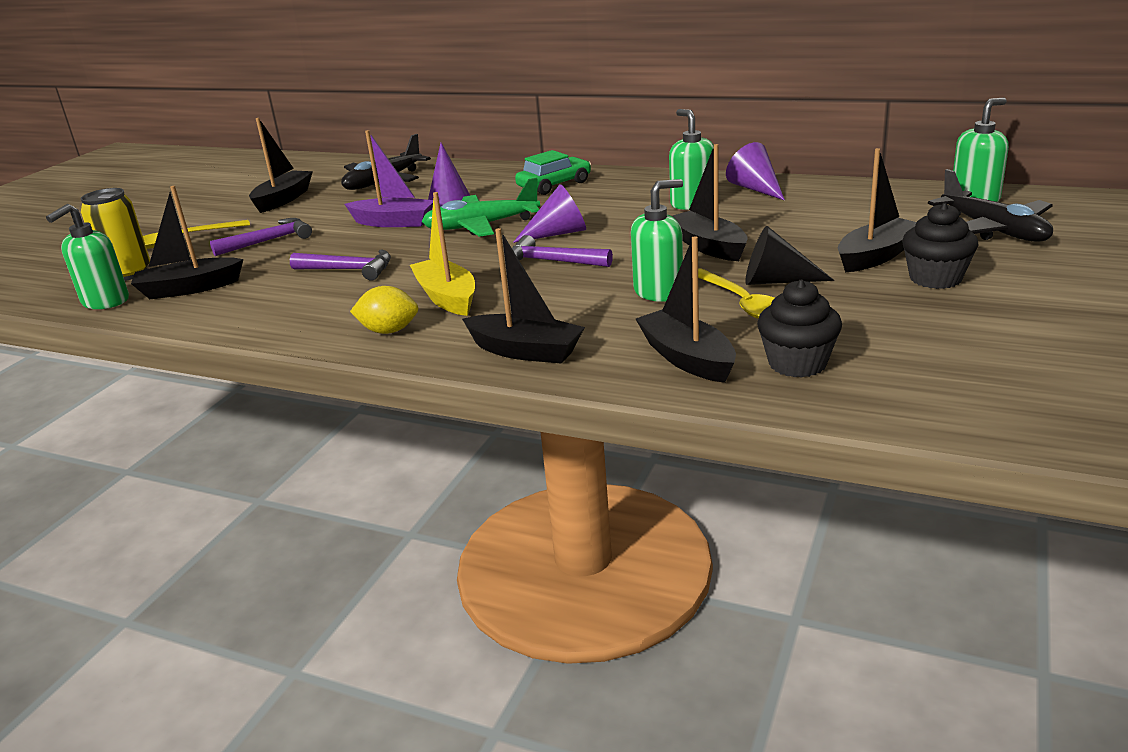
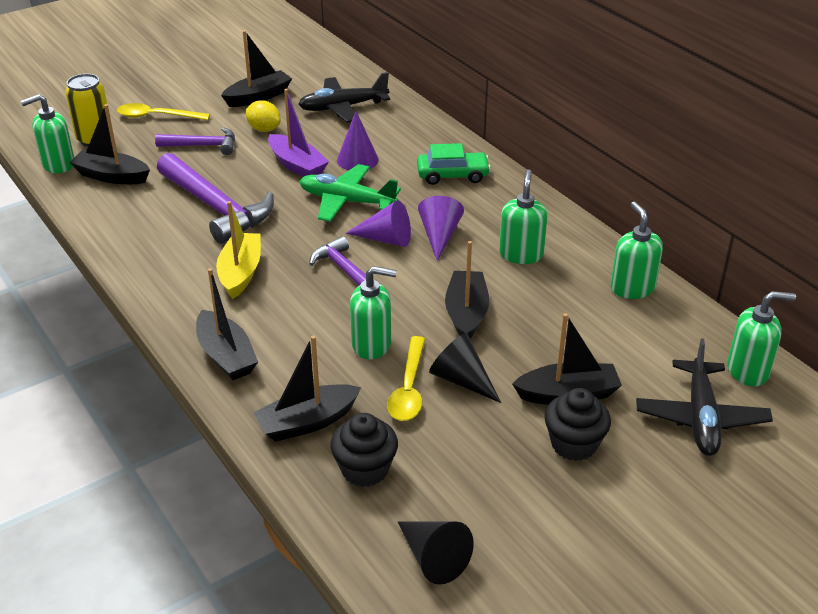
camera: 30 degrees right, 10 degrees up
purple hammer [290,249,391,281] -> purple hammer [157,153,274,244], size x1.75
yellow lemon [350,286,418,334] -> yellow lemon moved to [246,100,281,132]
black boat [636,236,736,383] -> black boat turned 120 degrees counterclockwise [253,335,361,442]
purple cone [726,142,785,200] -> purple cone moved to [418,196,464,261]
none -> black cone [398,521,474,585]
none -> green soap dispenser [611,202,663,299]

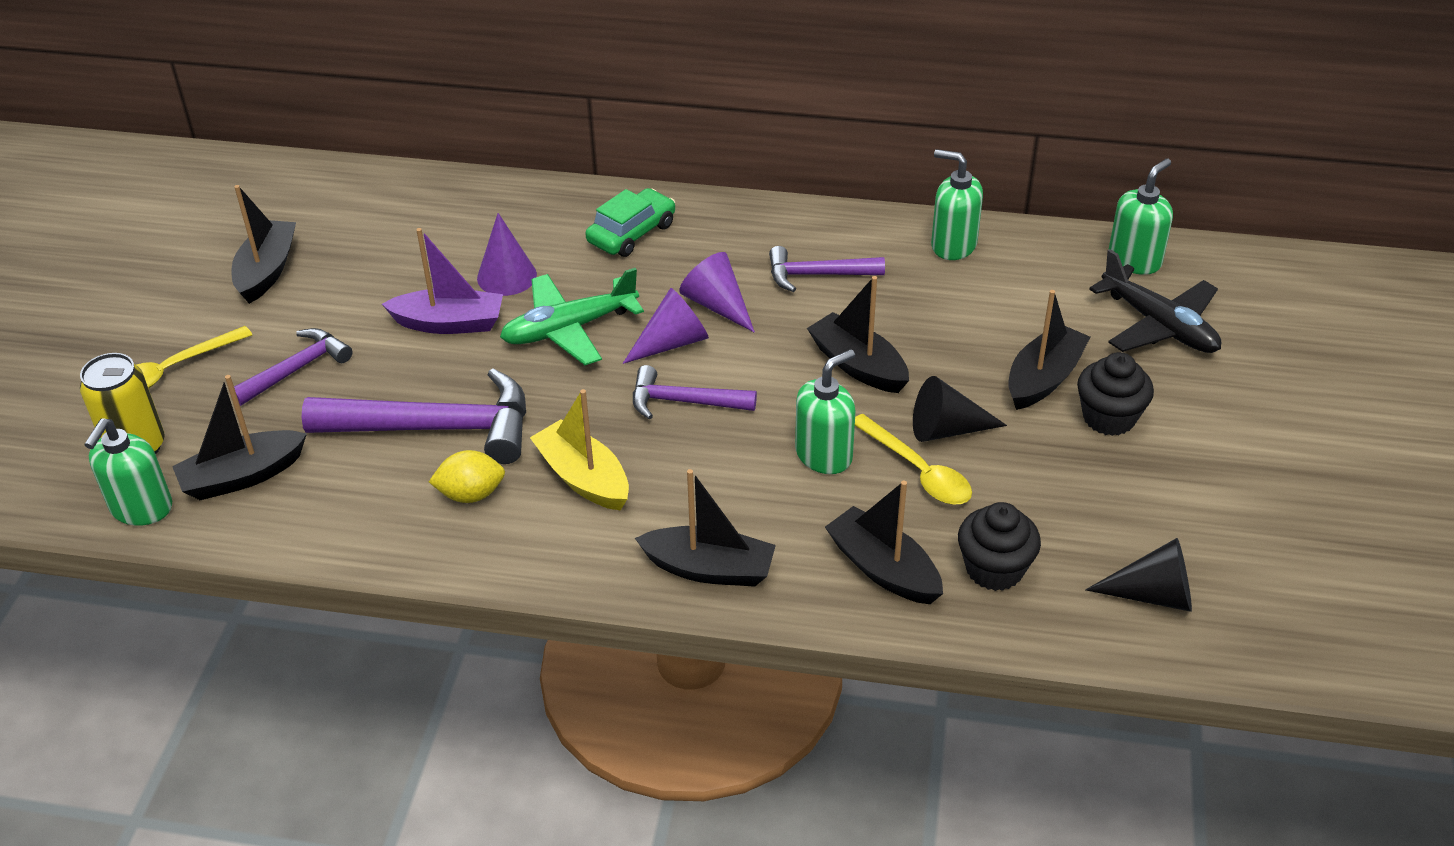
camera: 45 degrees left, 5 degrees up
yellow lemon [246,100,281,132] -> yellow lemon moved to [429,450,505,503]
black boat [253,335,361,442] -> black boat turned 120 degrees clockwise [825,481,943,604]
black plane [298,72,390,123] -> none
green soap dispenser [499,170,548,264] -> purple hammer [769,246,885,292]

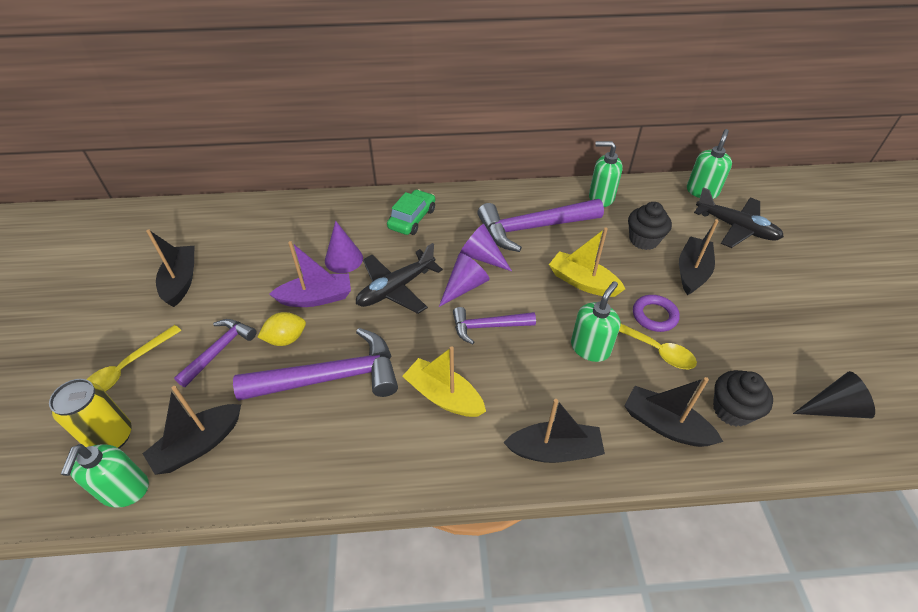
camera: 15 degrees left, 5 degrees up
yellow lemon [429,450,505,503] -> yellow lemon moved to [258,312,306,346]
green plane [500,268,644,365] -> black plane [356,243,443,314]
purple hammer [769,246,885,292] -> purple hammer [477,199,604,252], size x1.75
black boat [807,276,909,393] -> yellow boat [549,228,625,297]
black cone [913,376,1007,442] -> purple ring [633,295,680,332]
black cupcake [1077,352,1154,436] -> black cupcake moved to [628,202,672,250]

